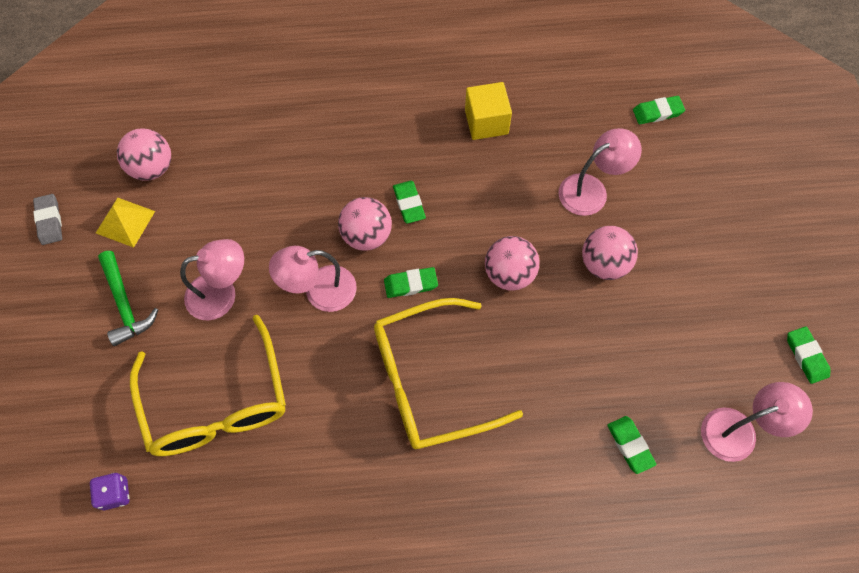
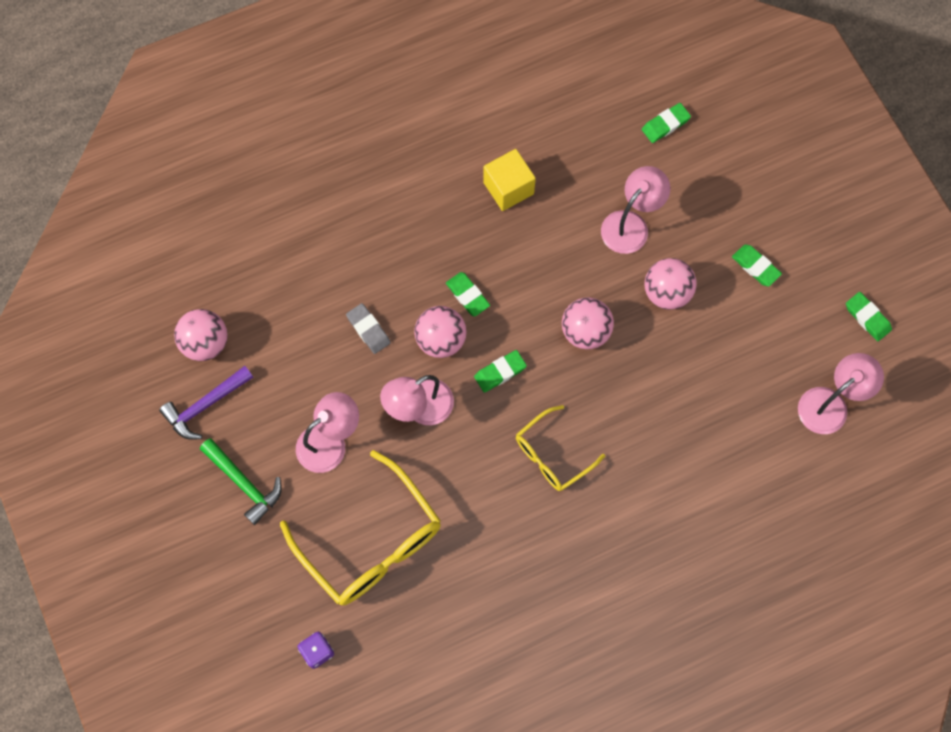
camera: 20 degrees left, 5 degrees up
grey eraser [33,194,62,245] -> grey eraser moved to [346,303,391,354]
yellow pyramid [96,197,155,248] -> purple hammer [159,366,253,440]
yellow glasses [374,298,523,449] -> yellow glasses [516,405,605,491], size x0.57
green eraser [607,416,656,474] -> green eraser moved to [732,244,782,286]

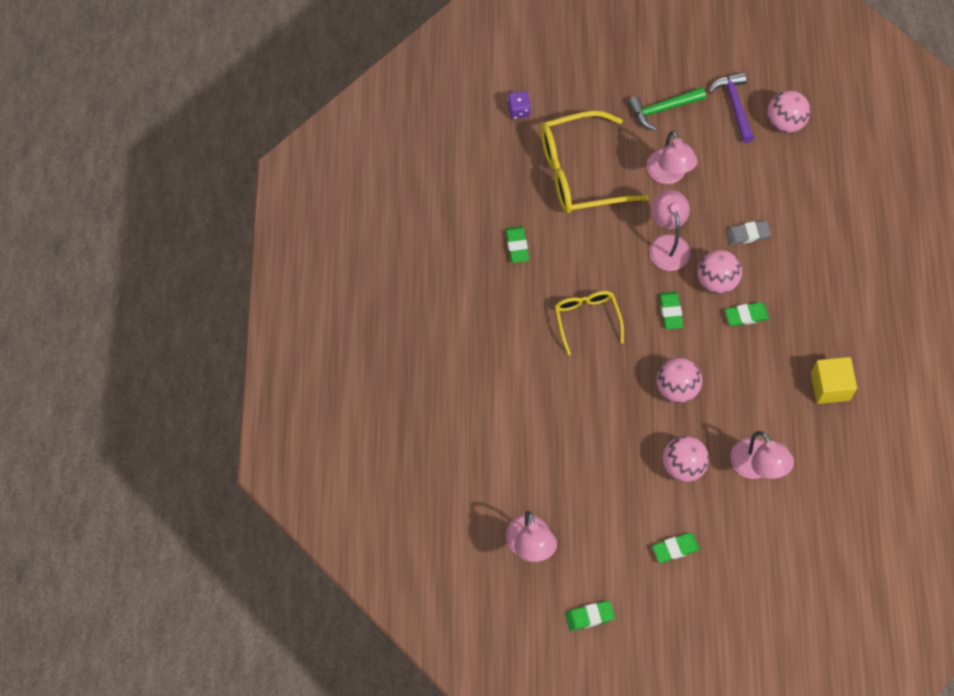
camera: 115 degrees right, 5 degrees down
green eraser [642,103,691,143] -> green eraser moved to [505,226,529,263]

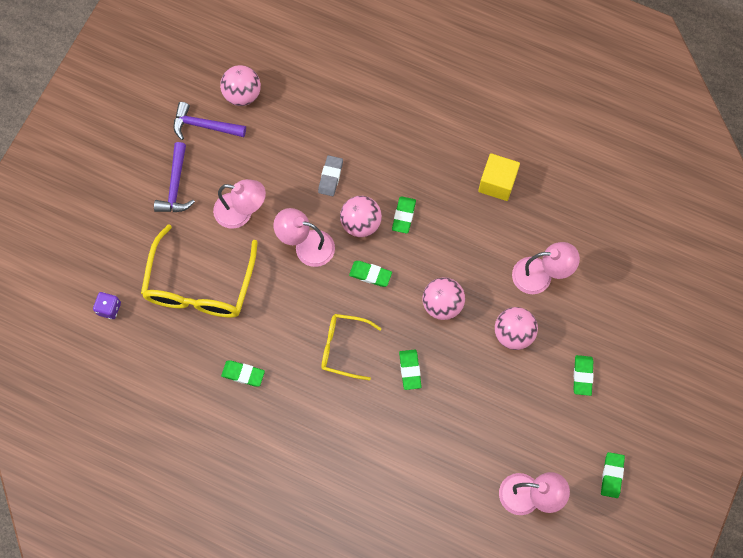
camera: 65 degrees left, 5 degrees up
green hammer [628,87,706,130] -> purple hammer [154,142,195,212]
none -> green eraser [399,349,422,390]

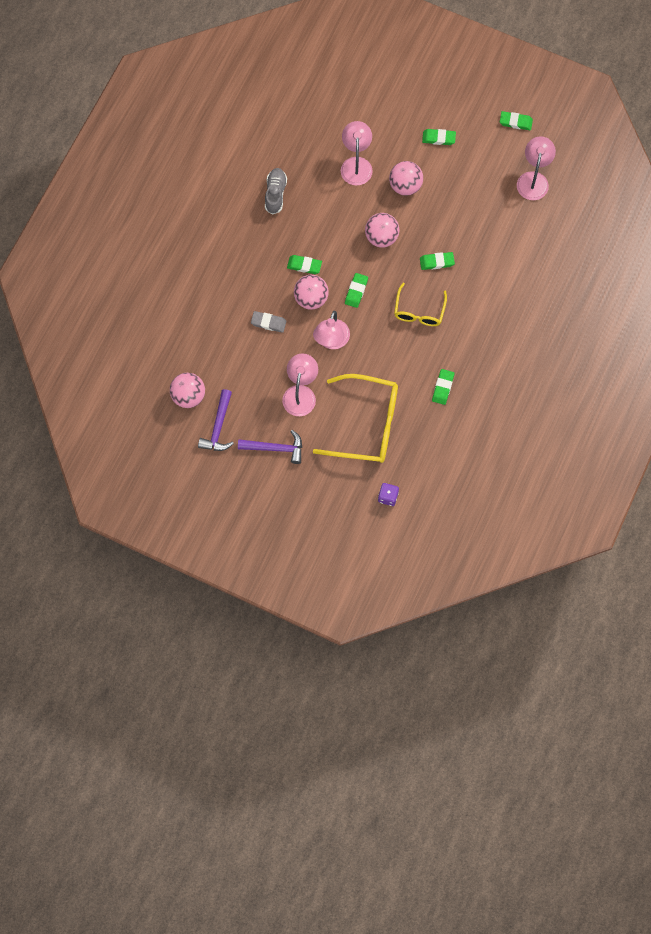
camera: 90 degrees left, 0 degrees up
yellow cube [478,153,520,201] -> grey shoe [265,168,287,214]

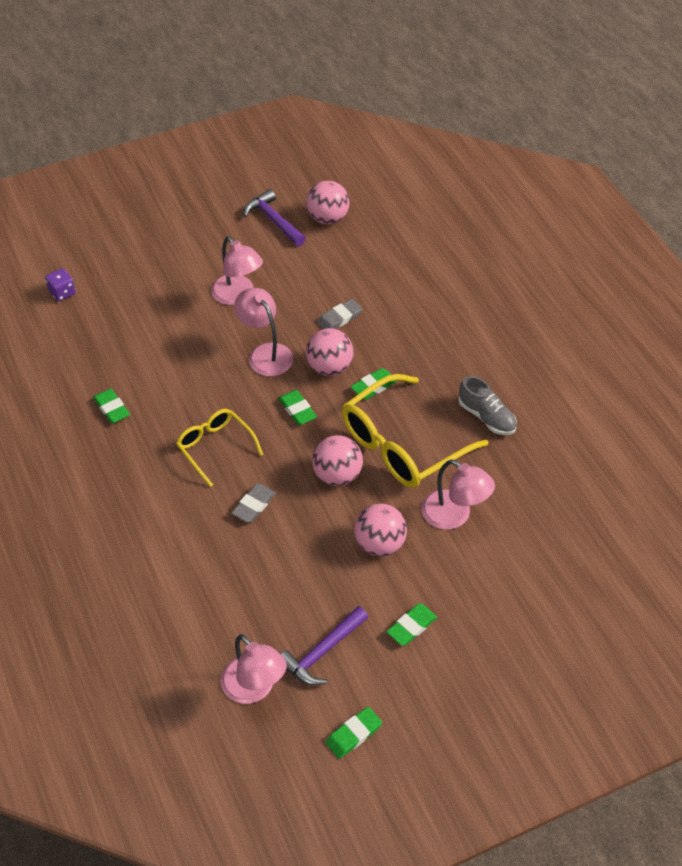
camera: 130 degrees right, 20 degrees down
purple hammer [238,430,302,464] -> purple hammer moved to [281,606,368,686]
yellow glasses [313,374,398,463] -> yellow glasses moved to [342,374,488,488]
green eraser [420,252,455,270] -> grey eraser [231,484,276,523]

